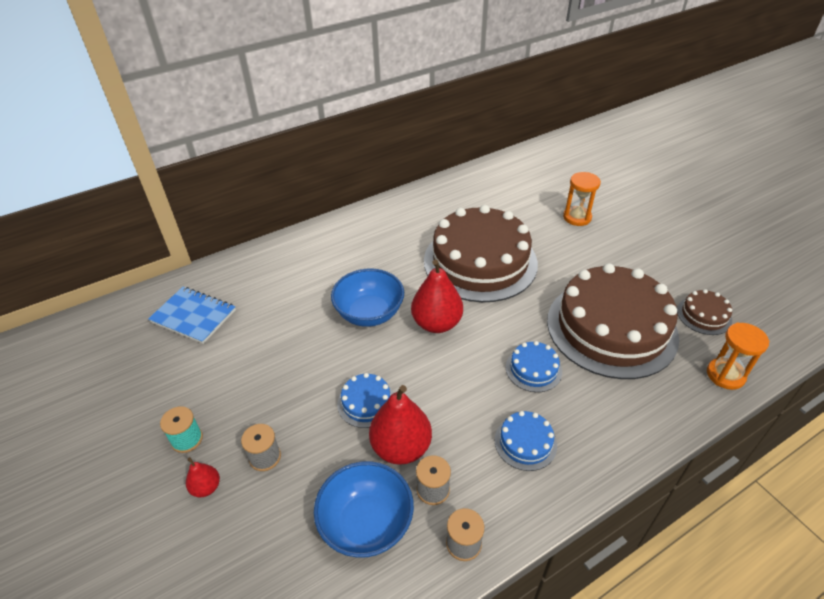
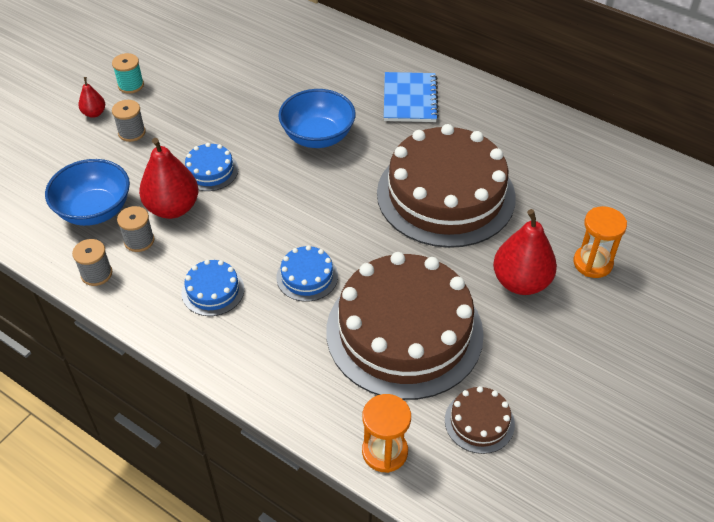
camera: 65 degrees right, 5 degrees up
blue notebook [148,287,236,344] -> blue notebook moved to [384,72,439,122]
red pear [411,260,463,333] -> red pear moved to [493,209,557,295]

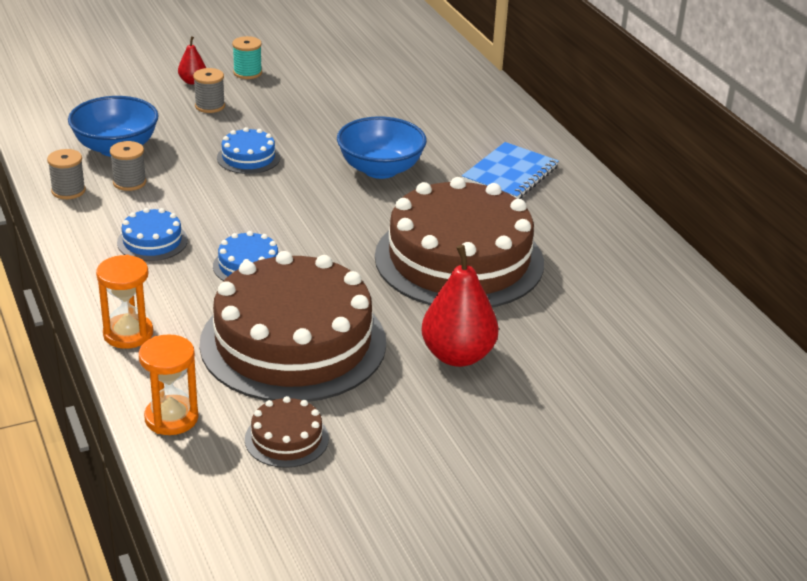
camera: 30 degrees right, 15 degrees down
red pear [139,138,198,219] -> none
orange hourglass [573,206,627,278] -> orange hourglass moved to [96,255,153,349]

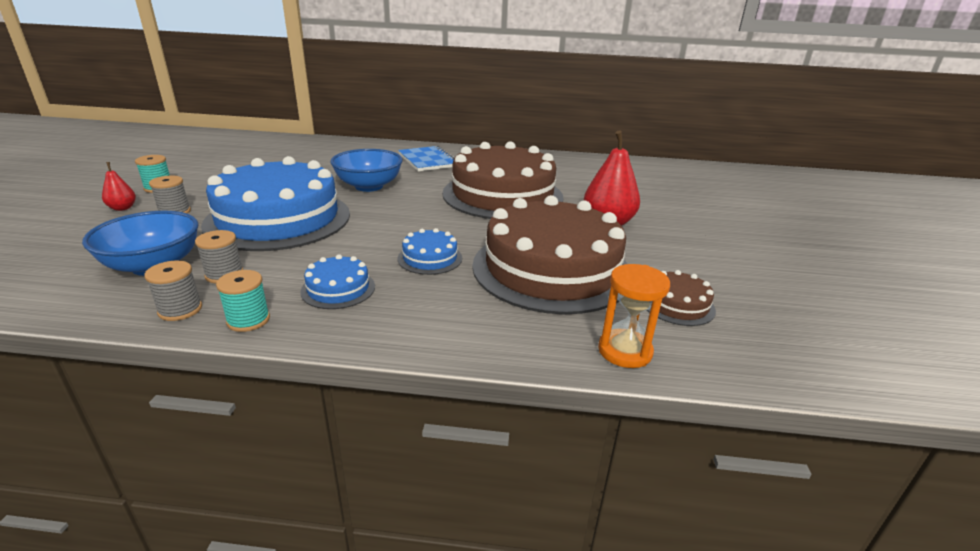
camera: 60 degrees left, 5 degrees down
orange hourglass [96,255,153,349] -> none
blue cake [217,127,280,174] -> blue cake [201,156,350,251], size x2.42
none -> turquoise spool [216,270,270,332]

